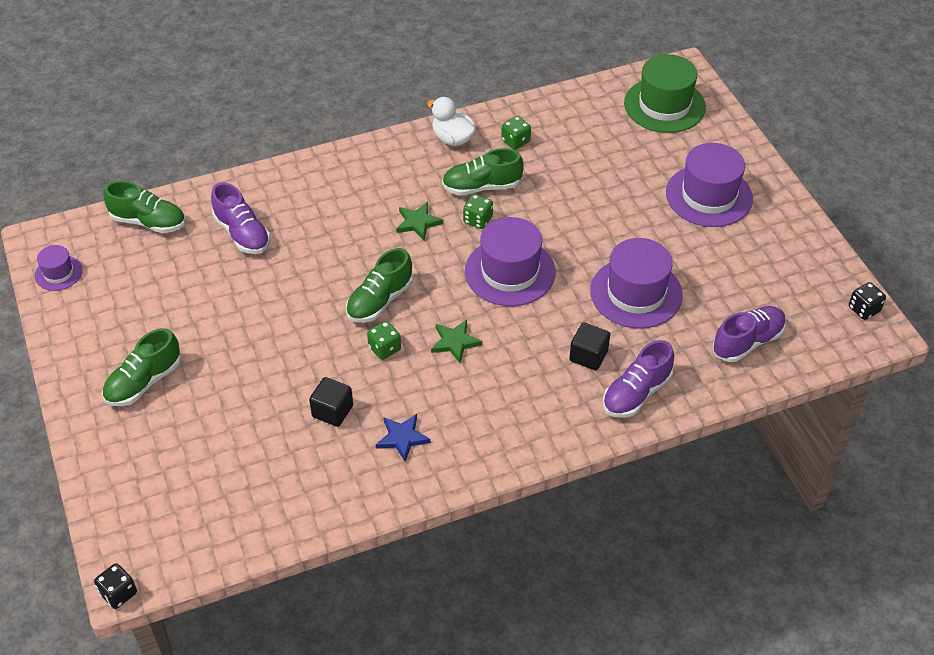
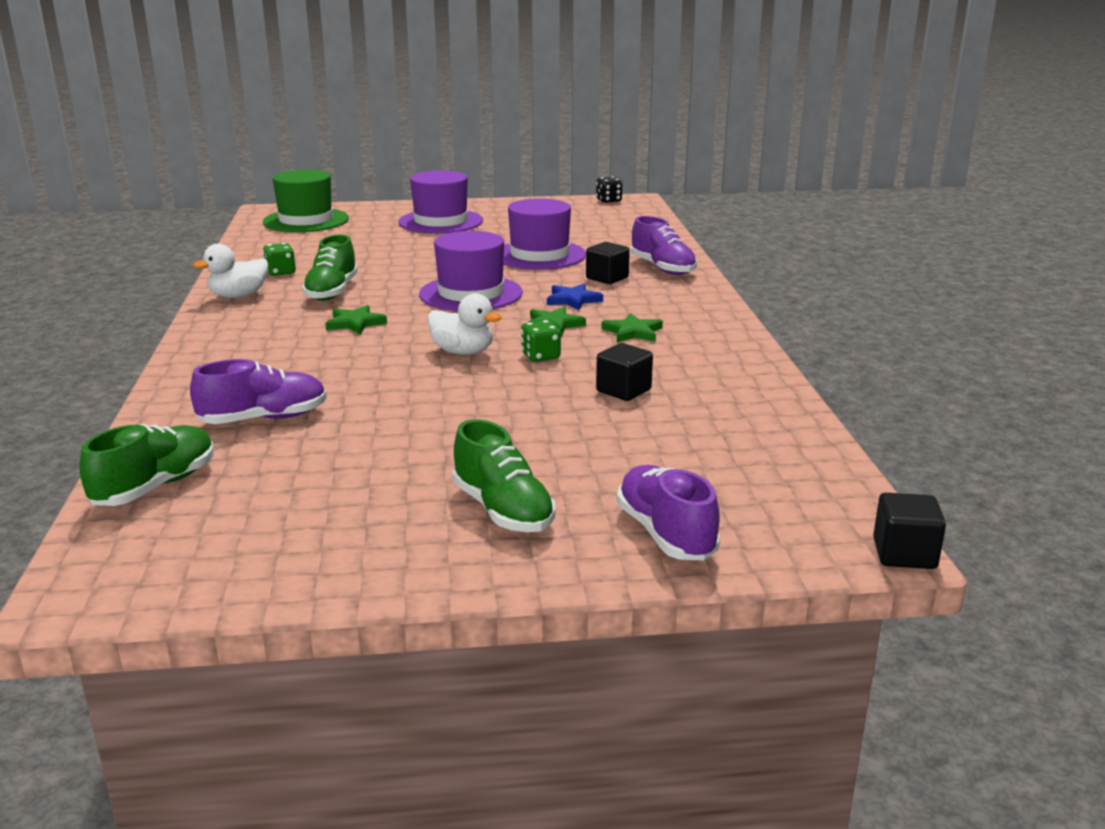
camera: 75 degrees left, 25 degrees down
purple hat [35,245,82,291] -> none
black dice [94,563,137,609] -> black cube [873,492,946,569]
green shoe [346,248,413,323] -> white duck [427,293,502,355]
blue star [376,414,431,462] -> blue star moved to [547,283,603,310]
green dice [463,194,493,229] -> none
purple shoe [712,306,786,362] -> purple shoe moved to [617,465,720,560]
none -> green star [601,313,663,342]

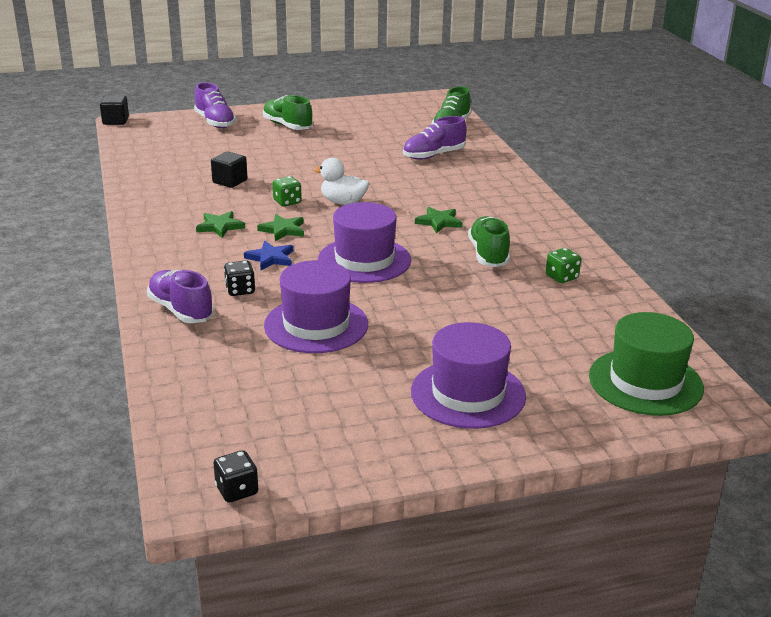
camera: 170 degrees right, 5 degrees up
white duck [193,244,268,298] -> none
black cube [586,242,630,284] -> black dice [224,261,255,296]

